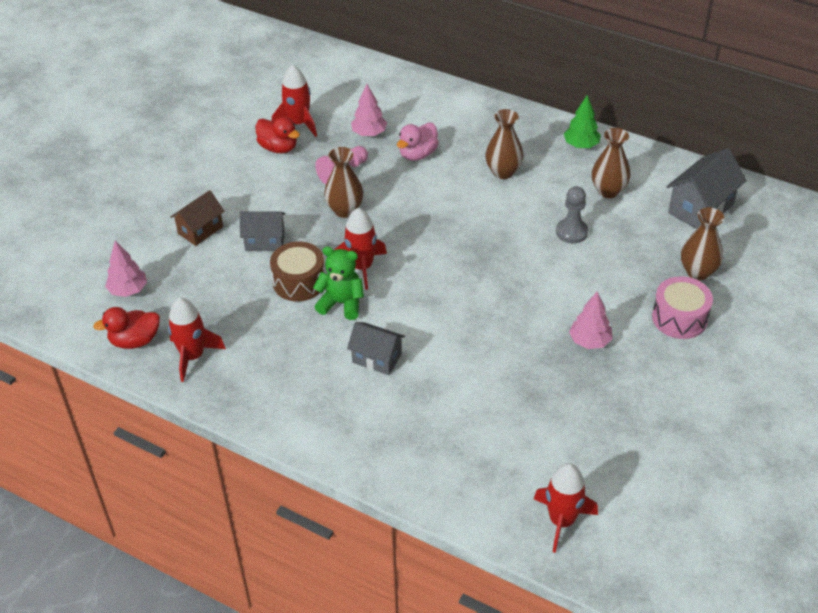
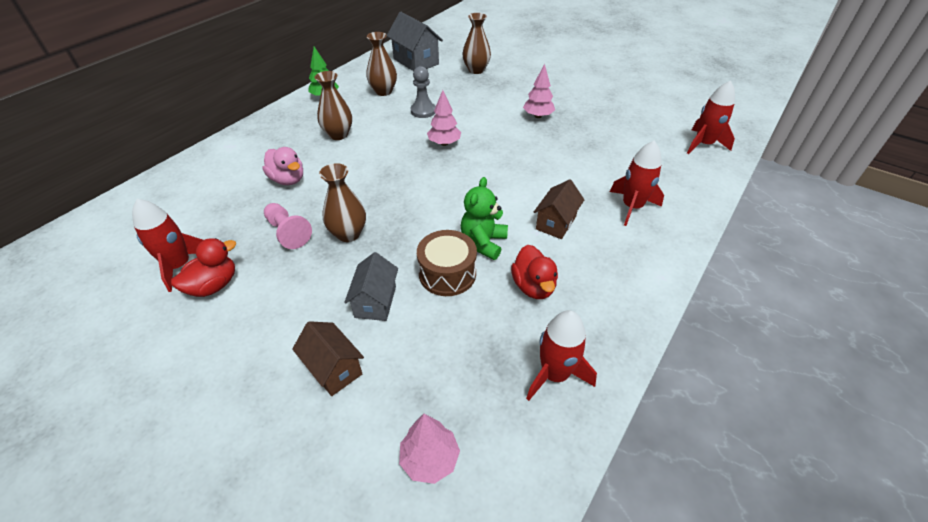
camera: 85 degrees left, 0 degrees up
red duck [93,307,160,349] -> red duck moved to [511,245,558,299]
red rocket [334,208,387,290] -> red rocket moved to [610,141,664,226]
grey house [347,322,405,375] -> brown house [534,179,584,239]
pink tree [351,84,387,137] -> pink tree moved to [427,90,461,146]
pink drum [652,276,713,339] -> none

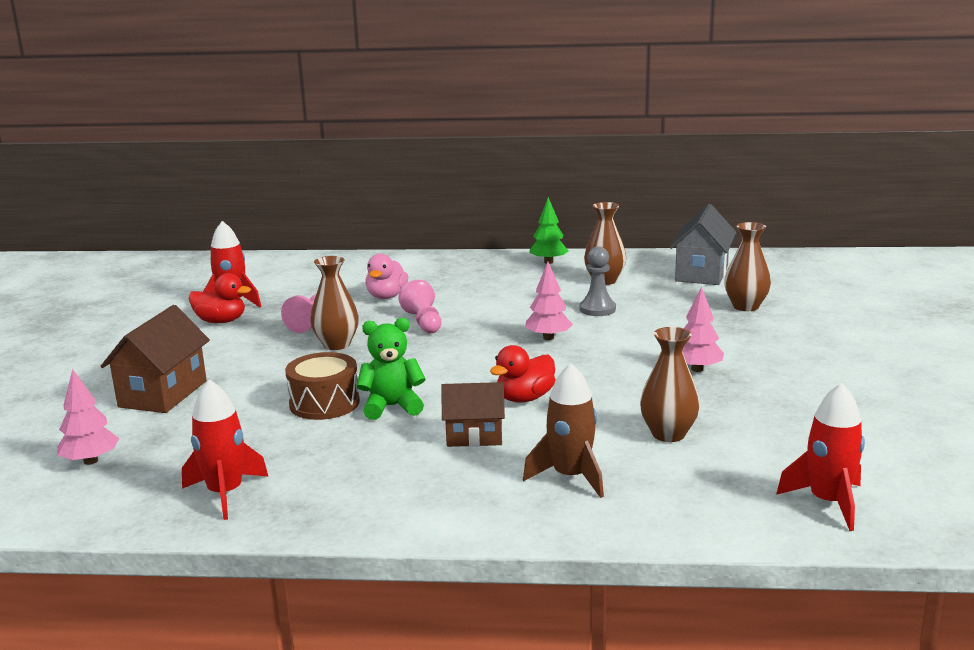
camera: 60 degrees right, 25 degrees down
brown house [292,321,364,396] -> brown house [100,305,210,413], size x1.52
brown vase [314,71,352,140] -> brown vase moved to [640,327,700,442]
grey house [344,252,398,321] -> none
red duck [511,245,558,299] -> red duck moved to [490,345,555,403]
red rocket [610,141,664,226] -> brown rocket [523,363,604,498]
none -> pink pawn [399,280,441,333]

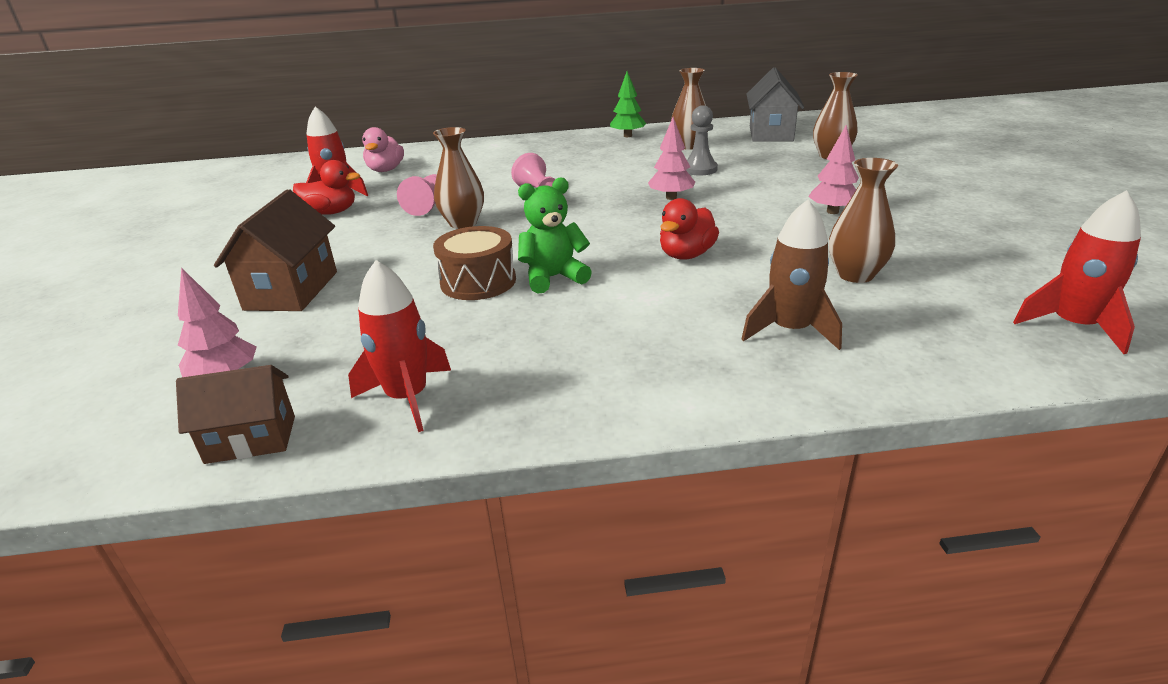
camera: 10 degrees left, 10 degrees up
pink duck [365,254,408,299] -> pink duck moved to [362,127,404,172]
brown house [441,382,505,447] -> brown house moved to [176,365,295,464]

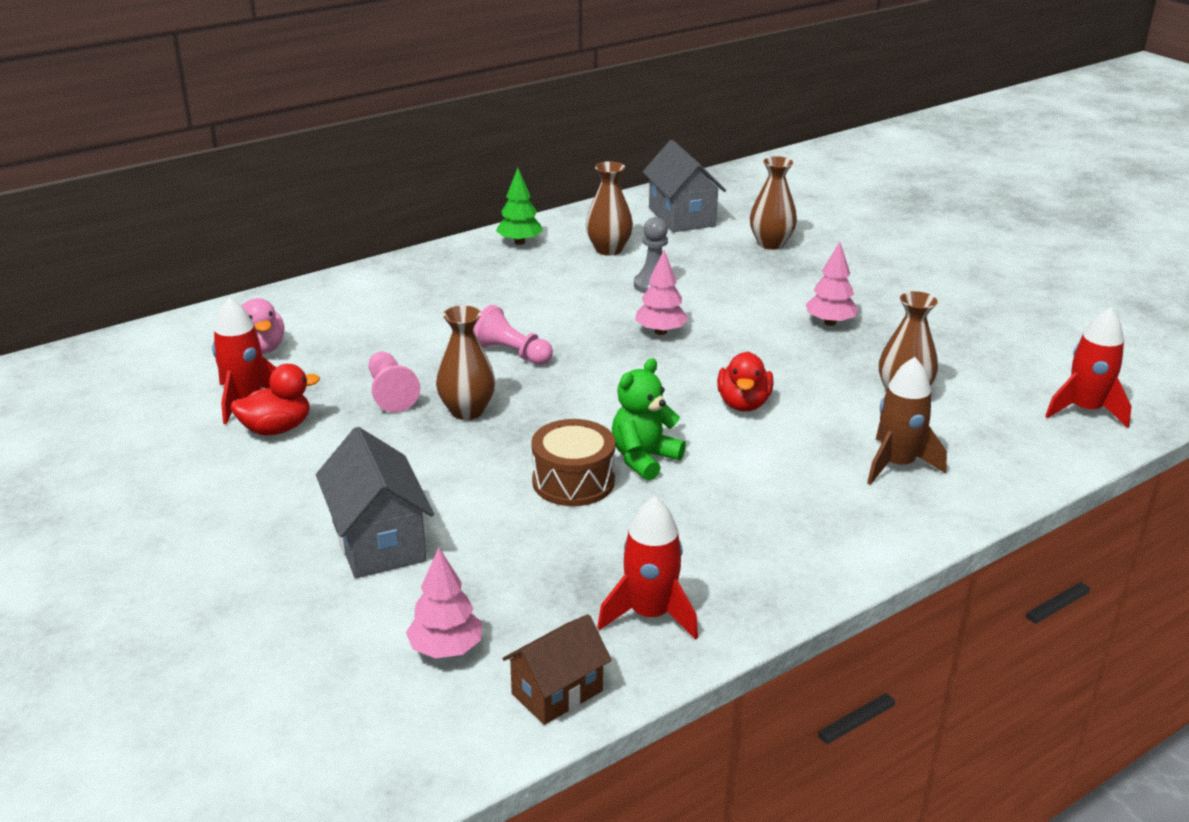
camera: 30 degrees left, 0 degrees up
brown house [214,189,337,311] -> grey house [316,427,434,578]

